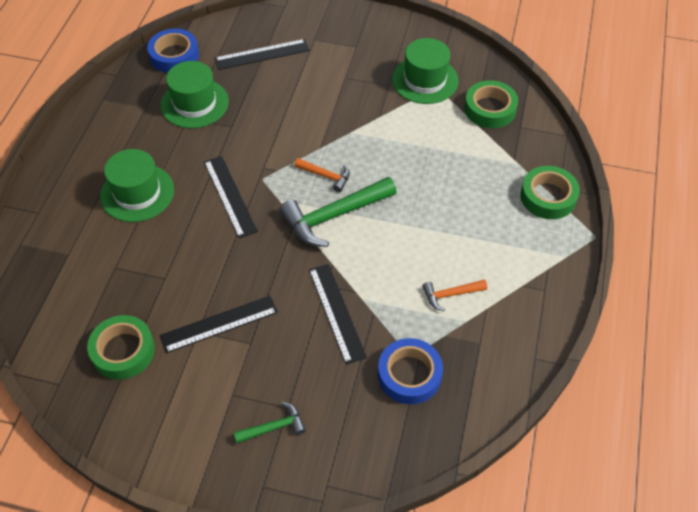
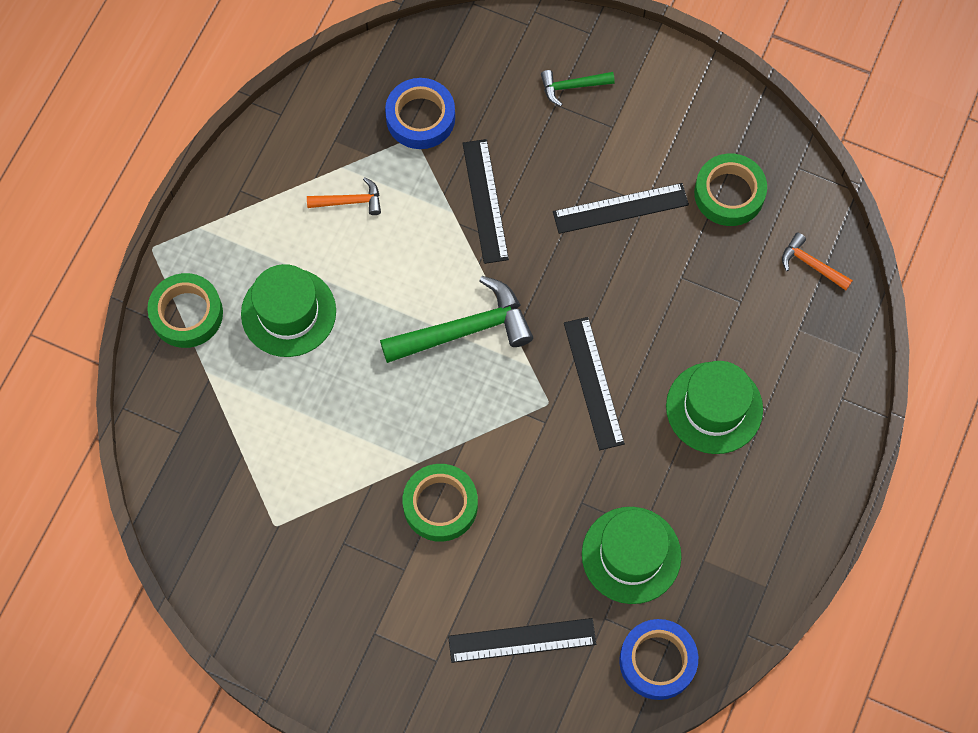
camera: 170 degrees left, 15 degrees up
orange hammer [295,158,350,192] -> orange hammer moved to [782,233,853,290]
green hat [392,38,458,104] -> green hat moved to [241,264,336,357]
green tape [464,80,518,128] -> green tape moved to [402,464,478,542]

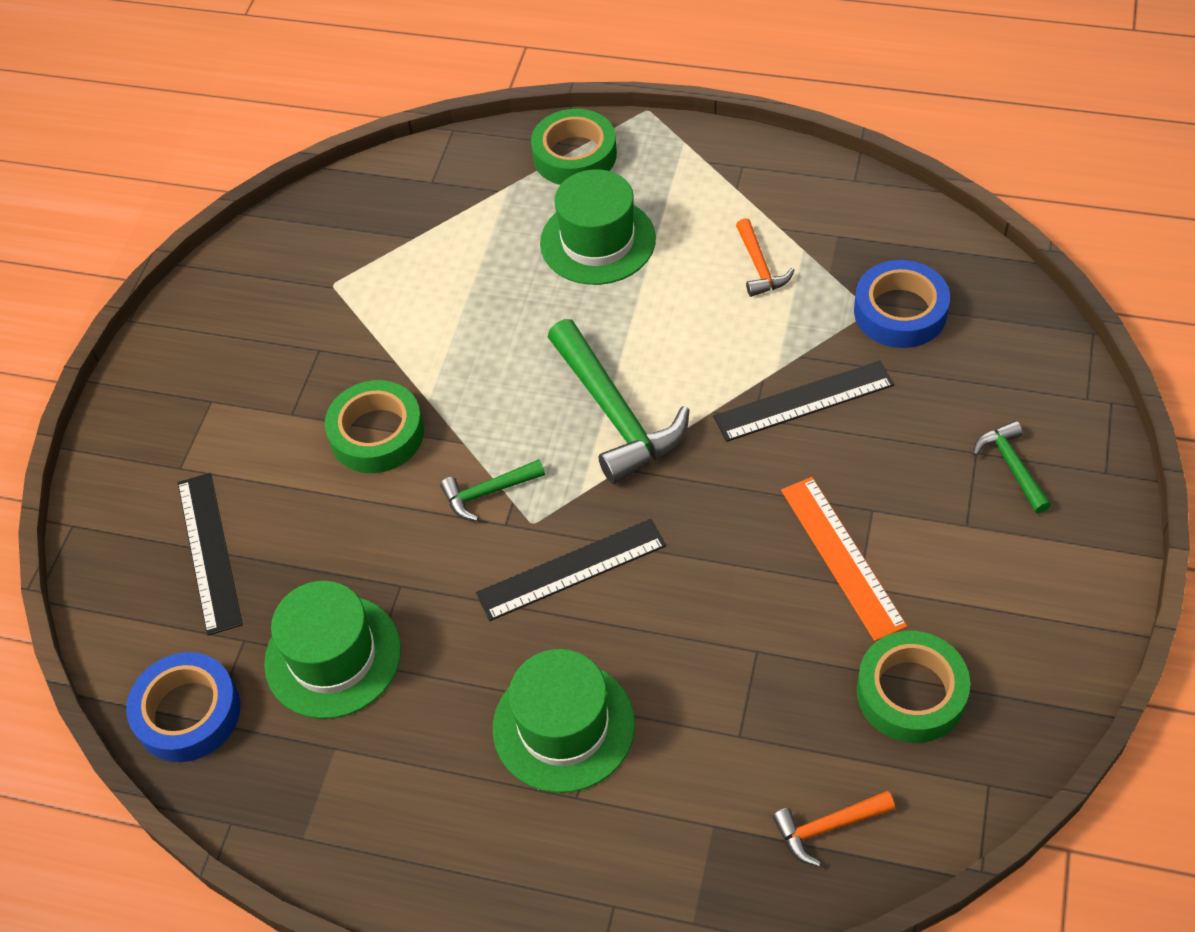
camera: 85 degrees right, 15 degrees down
black ruler [553,183,689,234] -> orange ruler [781,477,907,641]
orange hammer [782,233,853,290] -> orange hammer turned 135 degrees counterclockwise [772,791,895,867]
none -> green hammer [440,459,545,521]

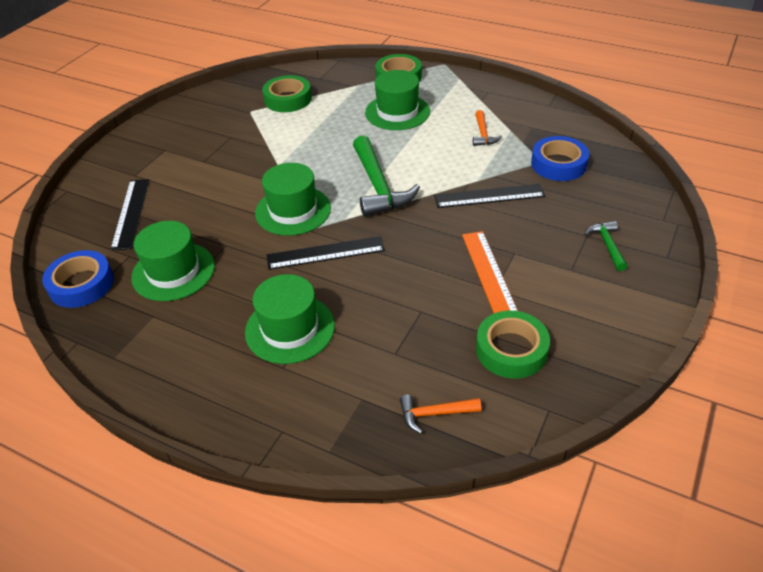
camera: 10 degrees right, 10 degrees down
green tape [325,380,424,473] -> green tape moved to [262,75,312,112]
green hammer [440,459,545,521] -> green hat [255,163,331,236]

